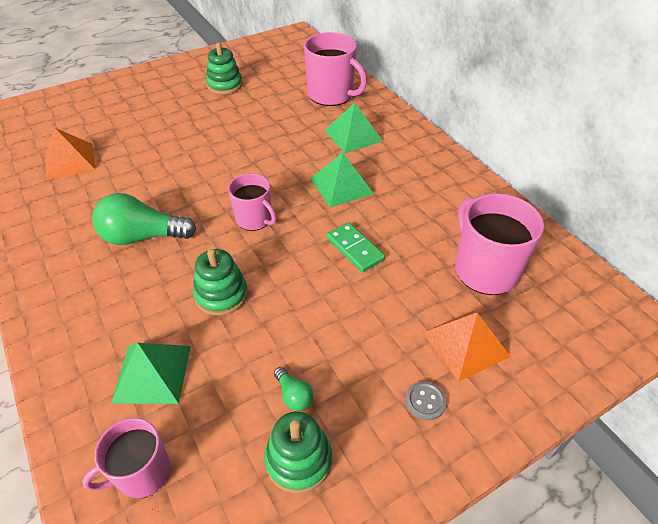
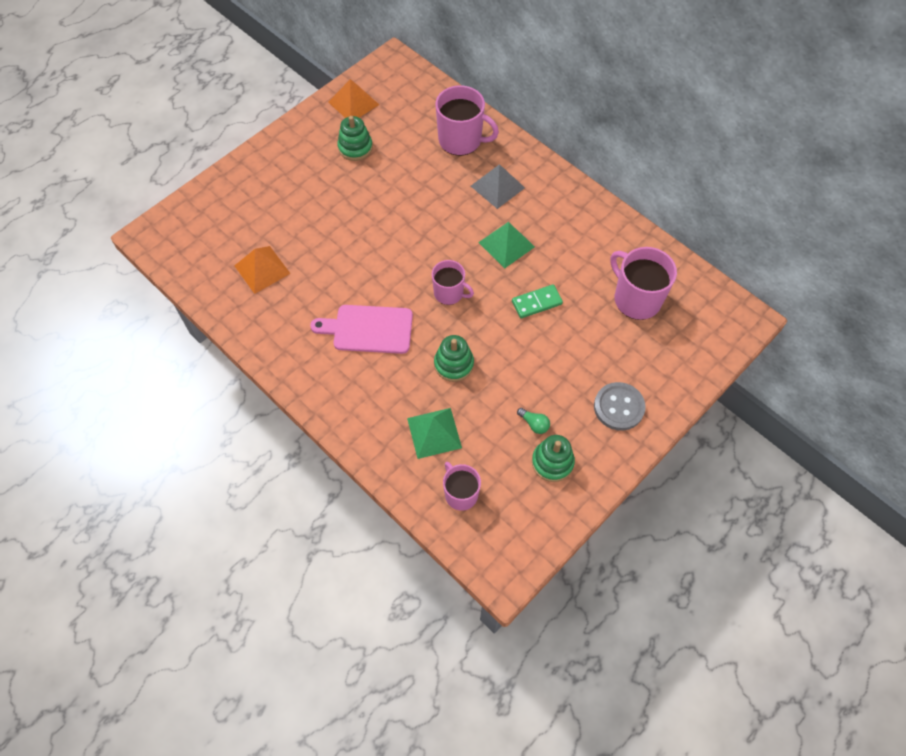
camera: 15 degrees left, 15 degrees up
pink mug [82,418,170,498] -> pink mug turned 105 degrees clockwise [443,462,481,511]
green light bulb [92,193,196,245] -> pink cutting board [310,305,413,354]
green pyramid [324,103,383,153] -> grey pyramid [471,164,525,209]
green domino [326,222,385,272] -> green domino turned 60 degrees counterclockwise [512,284,563,318]
grey button [405,381,447,421] -> grey button [594,382,646,431], size x1.89
orange pyramid [423,311,511,382] -> orange pyramid moved to [328,79,379,118]

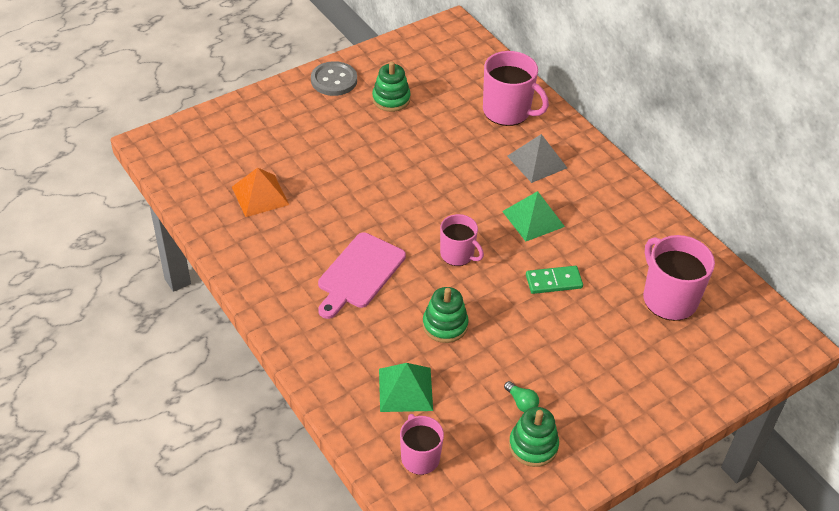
camera: 10 degrees right, 15 degrees down
pink cutting board [310,305,413,354] -> pink cutting board turned 75 degrees counterclockwise [318,232,406,319]
orange pyramid [328,79,379,118] -> none
grey button [594,382,646,431] -> grey button moved to [311,61,357,96]

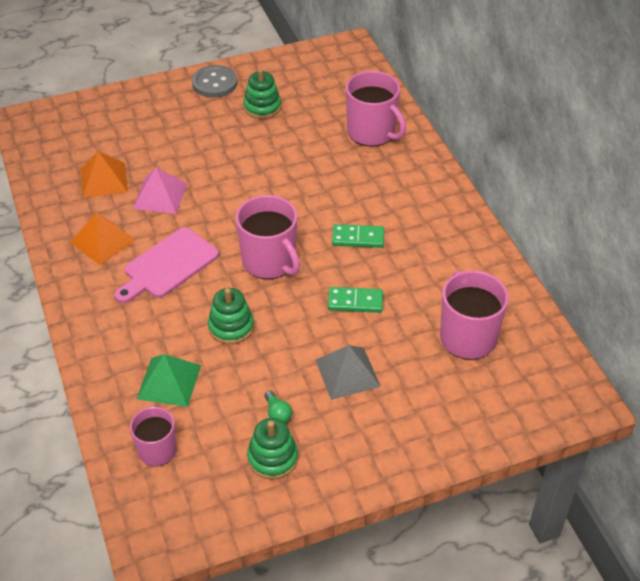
camera: 15 degrees right, 0 degrees up
pink mug [440,214,484,266] -> pink mug [236,195,300,279], size x1.60
green pyramid [502,191,565,242] -> green domino [332,224,384,248]
grey pyramid [507,134,567,183] -> grey pyramid moved to [315,345,381,400]
none -> orange pyramid [70,212,136,265]
none -> pink pyramid [133,167,188,214]

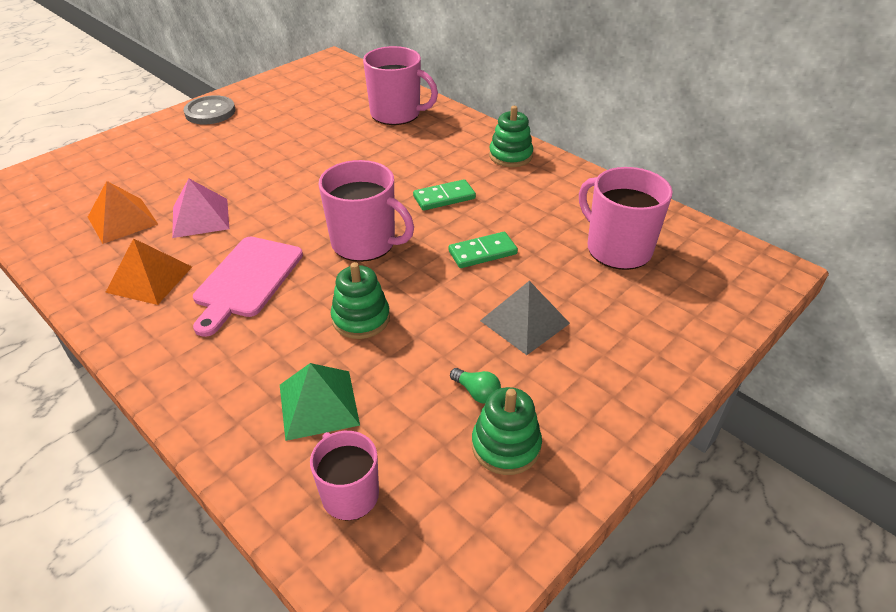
camera: 25 degrees left, 5 degrees down
green stacking toy [243,69,281,119] -> green stacking toy moved to [489,106,533,167]

